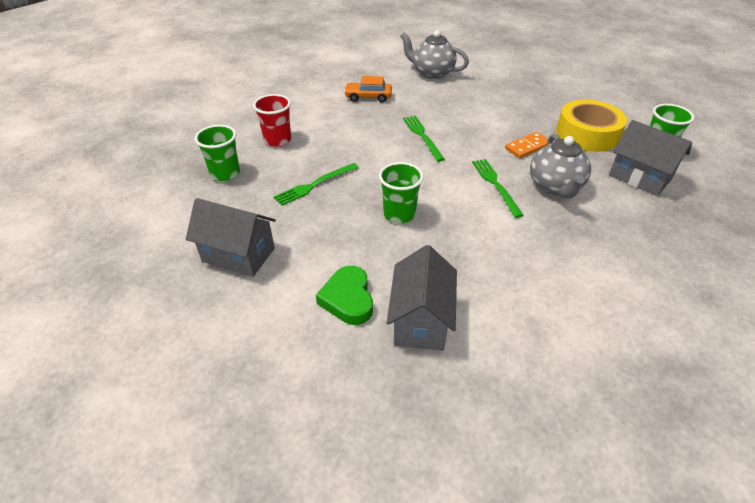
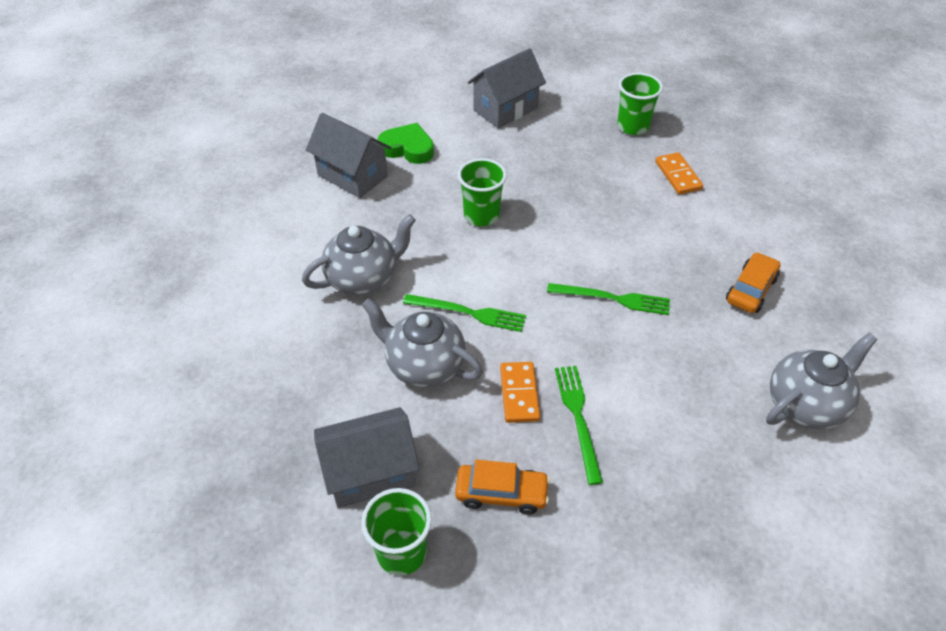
camera: 120 degrees right, 5 degrees up
red cup [253,94,291,147] -> orange domino [655,152,703,194]
green fork [274,163,359,206] -> green fork moved to [555,366,603,485]
yellow tape [556,100,627,152] -> orange car [455,460,550,514]
none -> grey teapot [302,214,416,295]

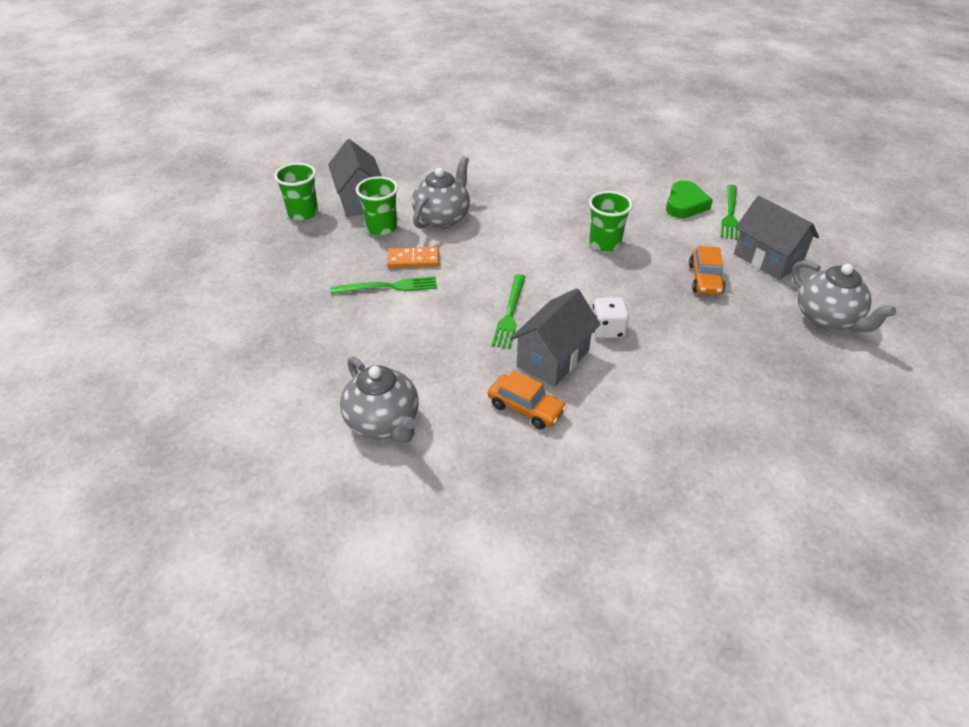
camera: 90 degrees right, 5 degrees down
grey teapot [302,214,416,295] -> grey teapot moved to [792,260,896,332]
grey house [306,113,392,198] -> grey house moved to [510,288,601,386]
green fork [403,294,526,332] -> green fork moved to [721,185,739,240]
orange car [455,460,550,514] -> orange car moved to [689,246,725,295]
green cup [617,73,663,135] -> green cup moved to [356,176,398,236]
orange domino [655,152,703,194] -> none
none -> white dice [593,297,629,339]

